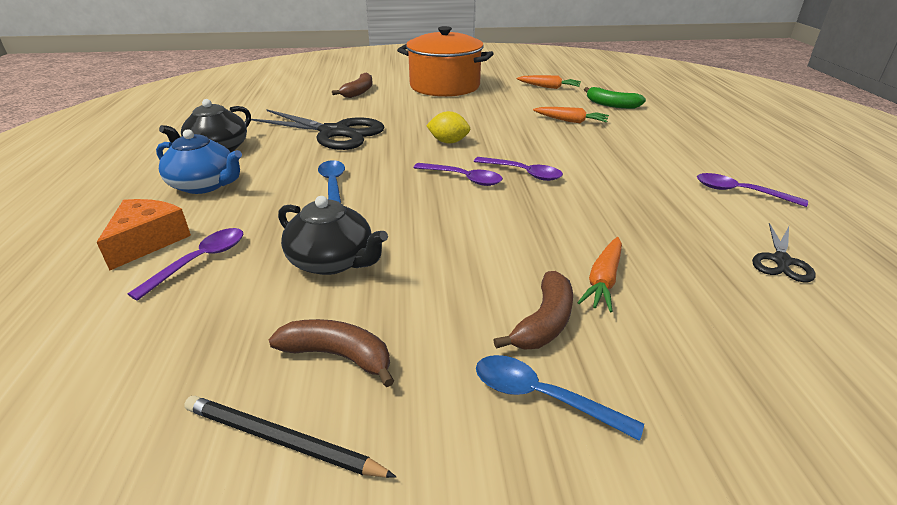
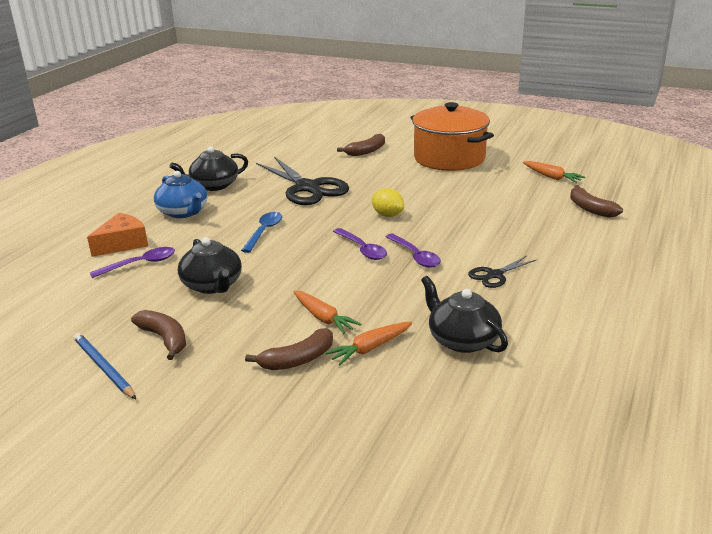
camera: 30 degrees right, 5 degrees down
black pencil [184,396,396,478] -> blue pencil [73,333,136,399]
blue spoon [476,355,644,441] -> none
orange carrot [533,107,609,123] -> orange carrot moved to [293,291,361,334]
green banana [584,87,646,109] -> brown banana [570,185,623,218]
purple spoon [697,173,808,207] -> none
black scissors [752,223,815,282] -> black scissors moved to [468,256,536,288]
none -> black teapot [421,276,508,353]

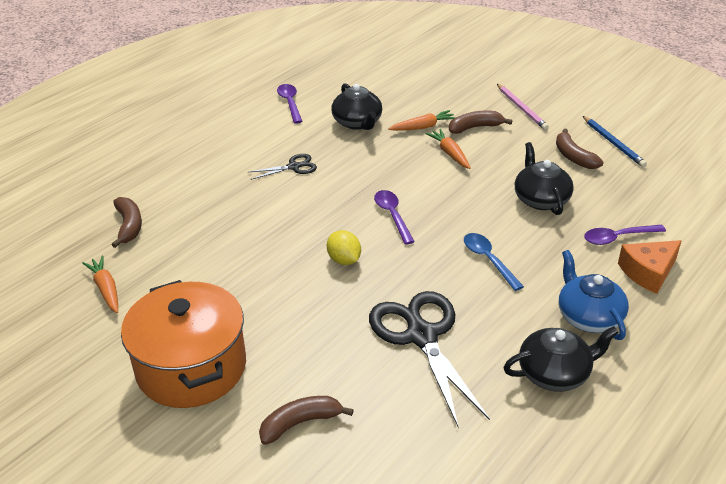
camera: 165 degrees left, 10 degrees up
blue spoon [241,212,282,253] -> blue spoon turned 120 degrees clockwise [464,233,524,291]
purple spoon [386,234,441,268] -> purple spoon moved to [277,84,303,124]
none -> pink pencil [497,84,549,130]

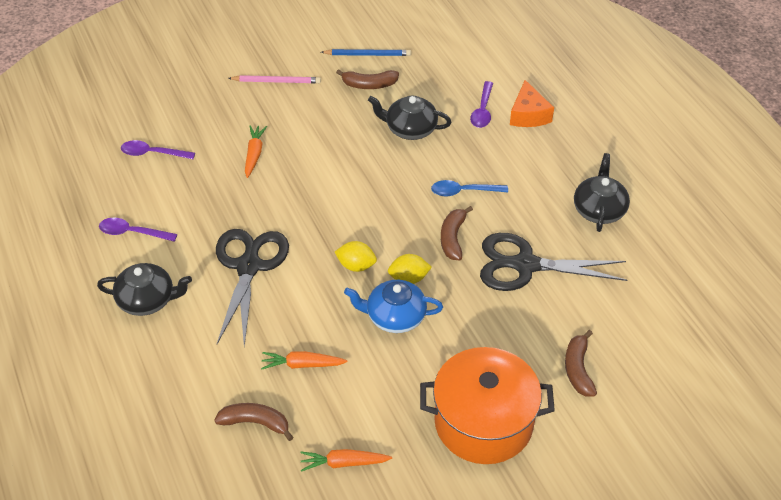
camera: 65 degrees left, 10 degrees up
black scissors [249,154,317,180] -> black scissors [216,229,289,347], size x2.06
black teapot [331,83,382,130] -> black teapot moved to [97,263,192,316]
purple spoon [374,190,415,245] -> purple spoon moved to [121,140,195,159]
orange carrot [425,129,471,169] -> orange carrot moved to [261,351,347,370]
brown banana [449,111,512,134] -> brown banana moved to [441,206,473,260]
blue teapot [559,250,629,340] -> blue teapot moved to [344,280,443,333]
none -> yellow lemon [335,241,377,272]

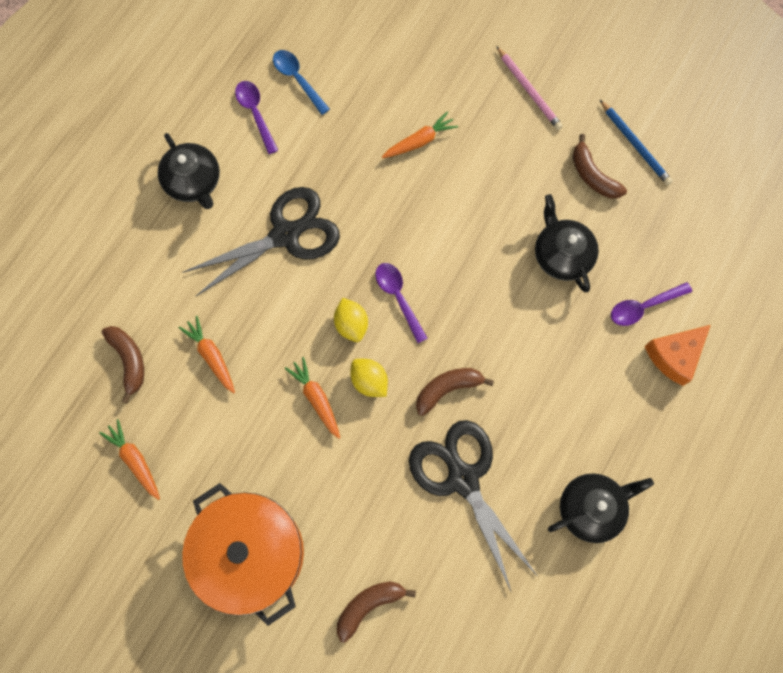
camera: 55 degrees right, 25 degrees up
purple spoon [121,140,195,159] -> purple spoon moved to [375,263,428,343]
blue teapot [344,280,443,333] -> orange carrot [285,357,340,439]
blue spoon [431,180,508,197] -> blue spoon moved to [273,50,330,115]

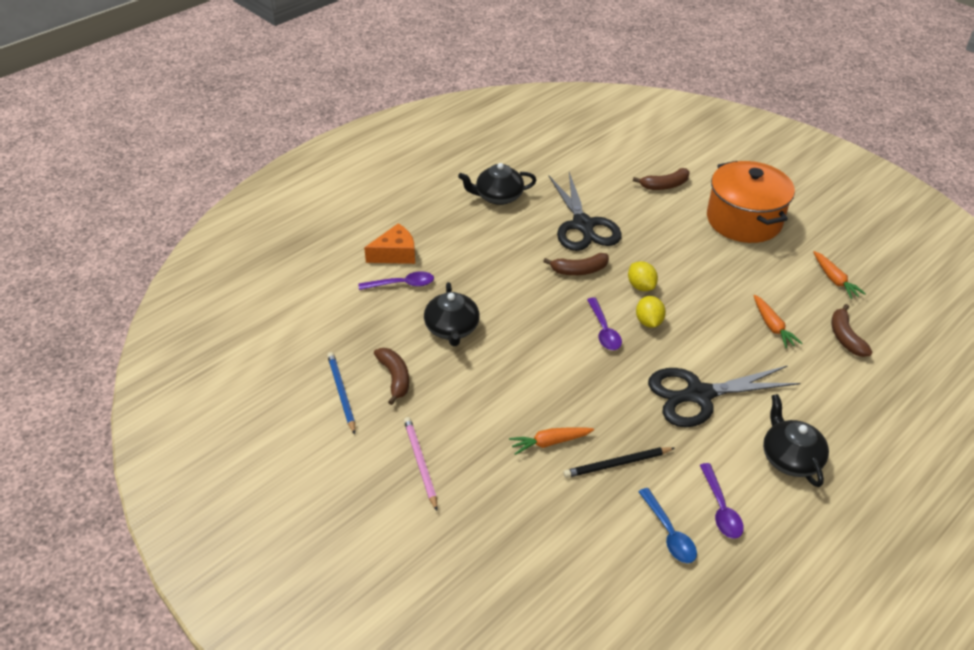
camera: 165 degrees left, 30 degrees down
orange carrot [285,357,340,439] -> none
none -> black pencil [563,447,674,478]

